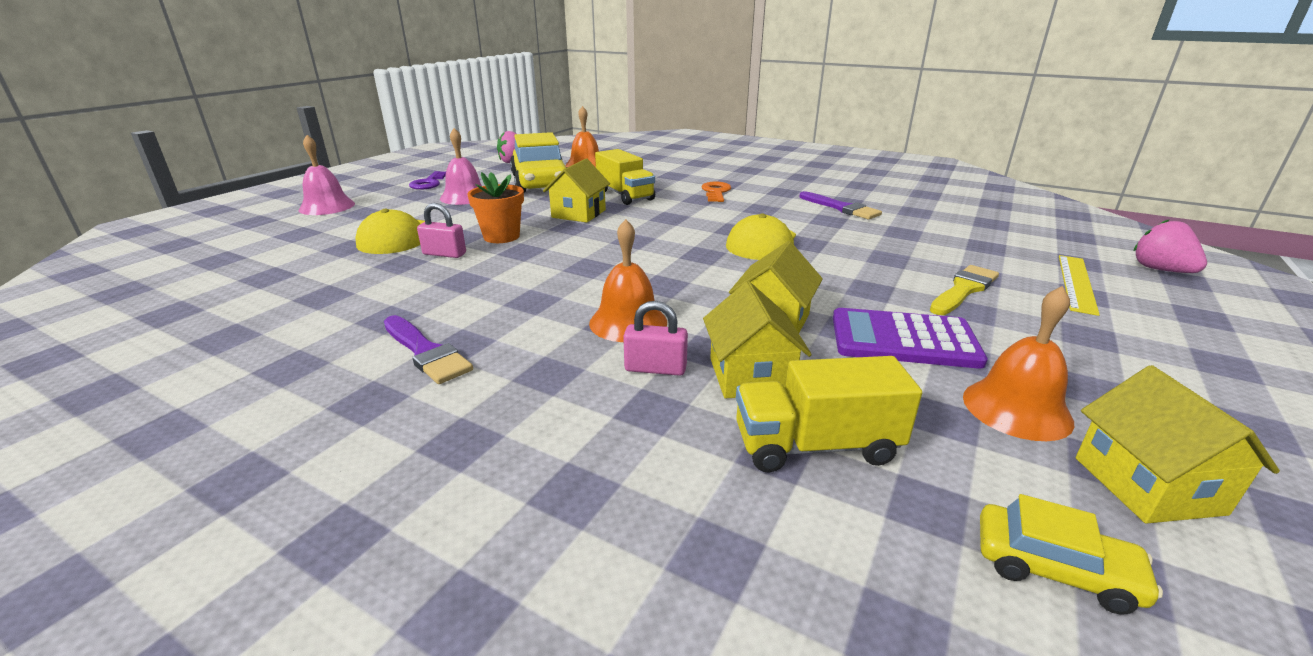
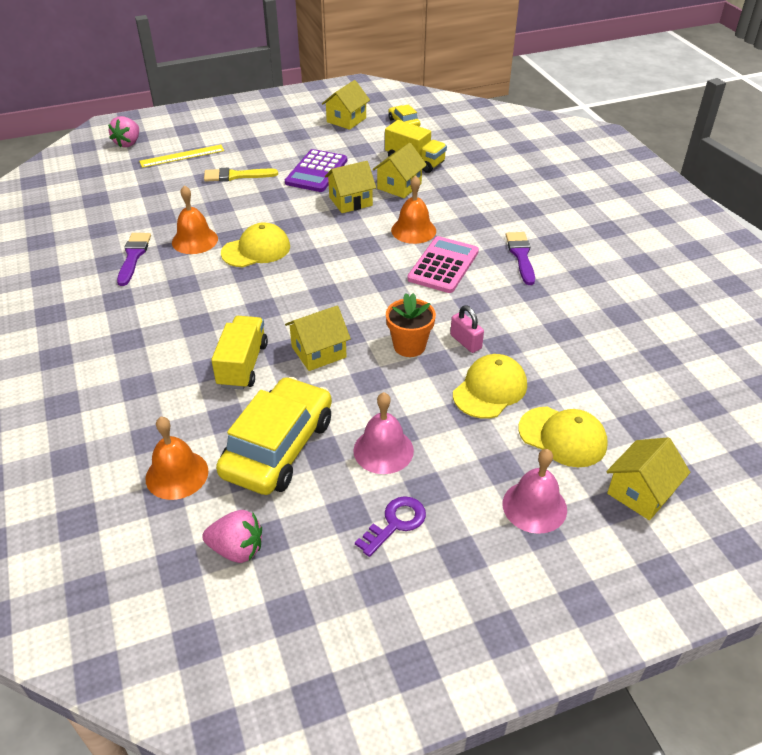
camera: 140 degrees left, 15 degrees up
pink padlock [623,301,688,376] -> none
orange key [701,181,731,202] -> none
purple calculator [833,308,988,369] -> purple calculator turned 60 degrees clockwise [285,149,347,192]
orange bell [963,286,1074,441] -> orange bell moved to [172,185,218,254]
none -> pink calculator [407,236,479,293]
none -> yellow cap [518,407,608,467]
none -> yellow house [606,437,690,520]

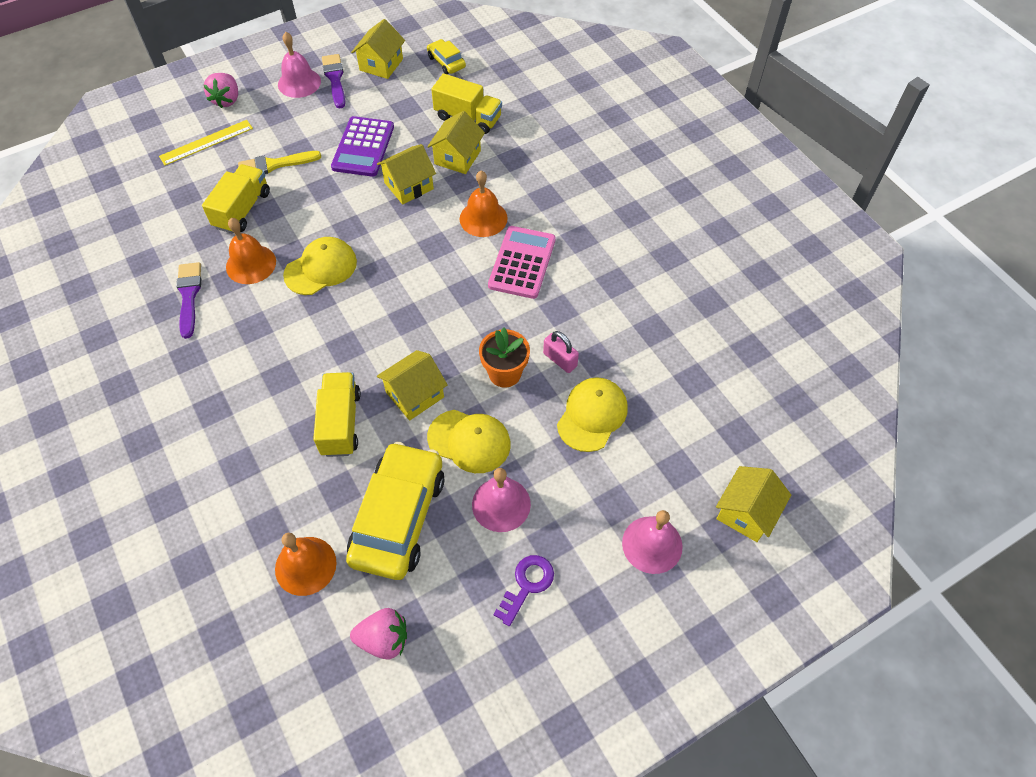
camera: 10 degrees left, 15 degrees up
pink strawberry [108,116,139,147] -> pink strawberry moved to [204,73,238,108]
purple brush [506,232,535,285] -> purple brush moved to [322,54,345,109]
yellow cap [518,407,608,467] -> yellow cap moved to [427,410,511,473]
none -> yellow truck [202,164,270,234]
none -> pink bell [278,32,321,98]

